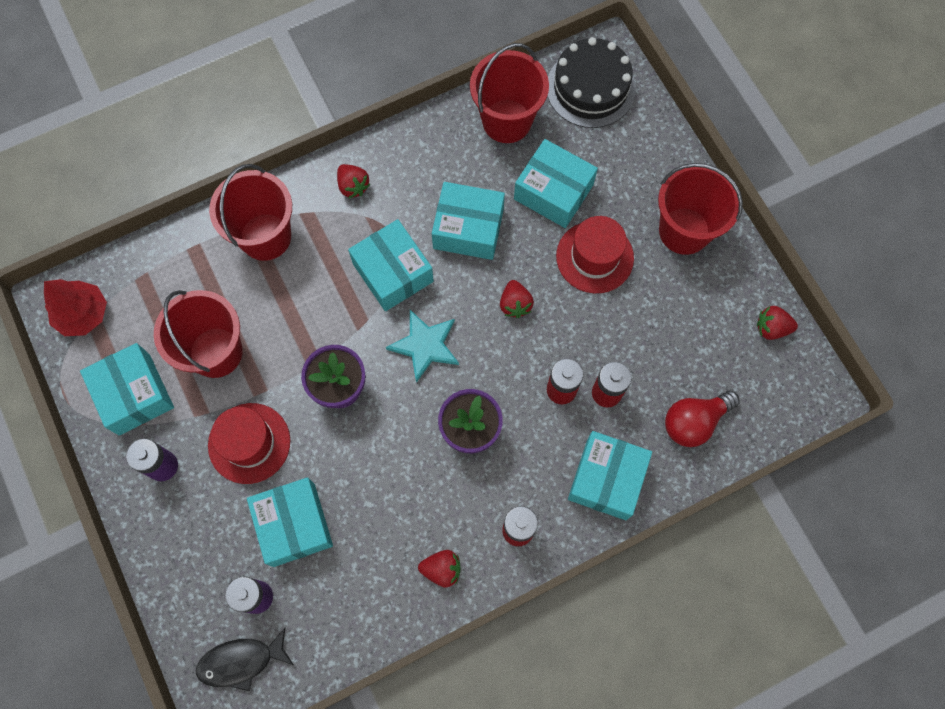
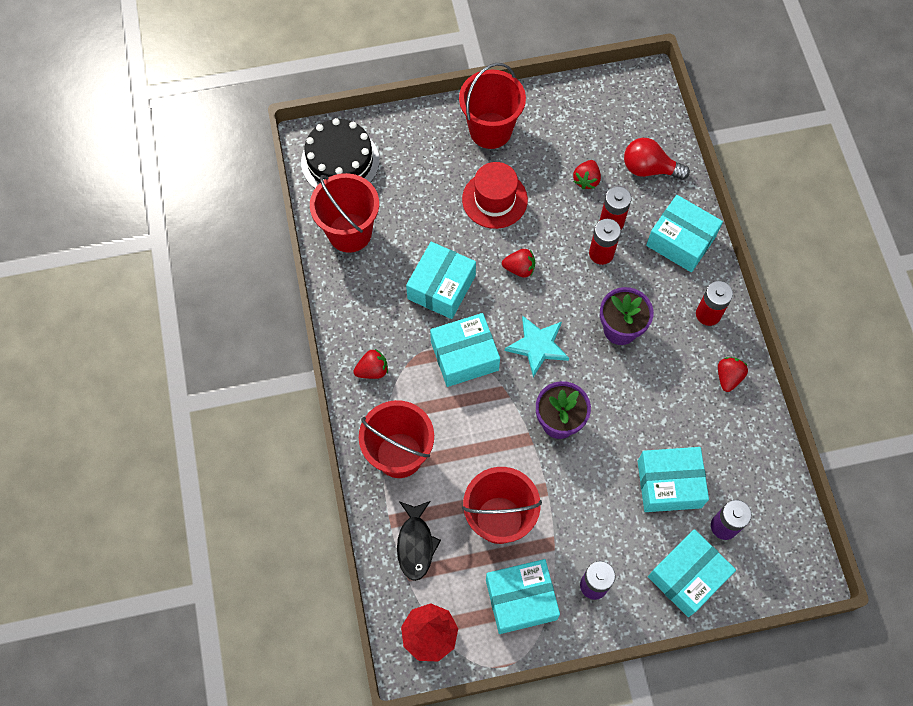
camera: 75 degrees left, 5 degrees down
black fish [196,627,294,691] -> black fish moved to [397,501,441,581]
red hat [208,403,290,484] -> none
turquoise box [514,139,598,228] -> turquoise box moved to [648,529,736,617]
red light bulb [665,390,740,447] -> red light bulb turned 120 degrees clockwise [624,138,690,180]
red strawberry [757,306,798,340] -> red strawberry moved to [573,160,601,190]

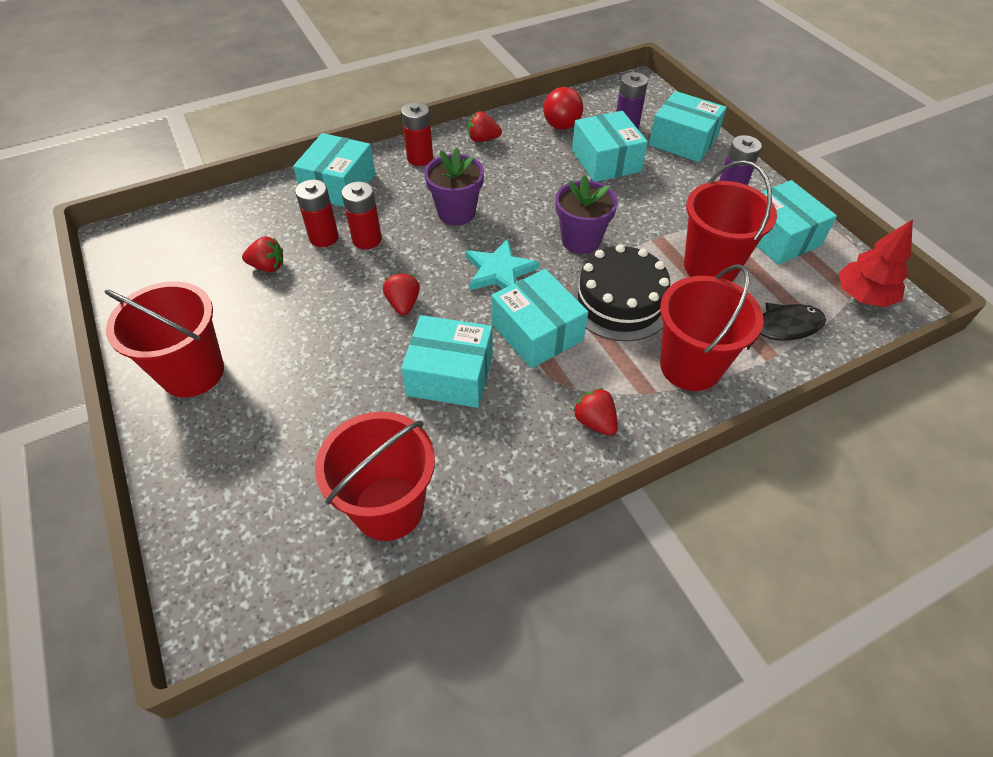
camera: 105 degrees left, 15 degrees down
black cake [301,118,380,188] -> black cake moved to [570,244,670,341]
red hat [462,162,528,229] -> none
red light bulb [624,138,690,180] -> red light bulb moved to [543,87,583,130]

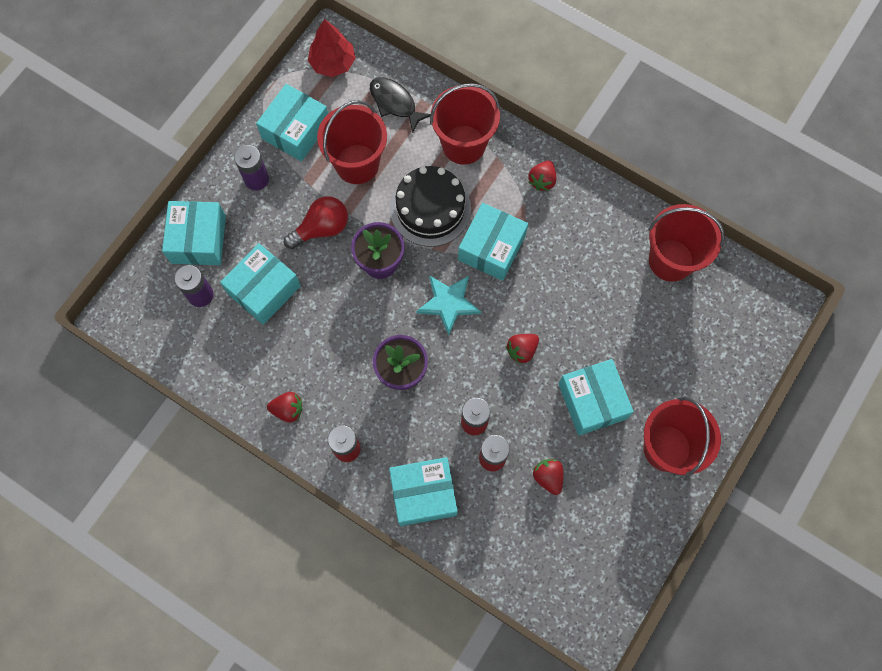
camera: 120 degrees left, 20 degrees up
turquoise box [401,315,493,408] -> turquoise box moved to [559,359,634,436]
red strawberry [468,111,502,142] -> red strawberry turned 60 degrees counterclockwise [267,392,302,422]
red light bulb [543,87,583,130] -> red light bulb moved to [284,196,348,249]

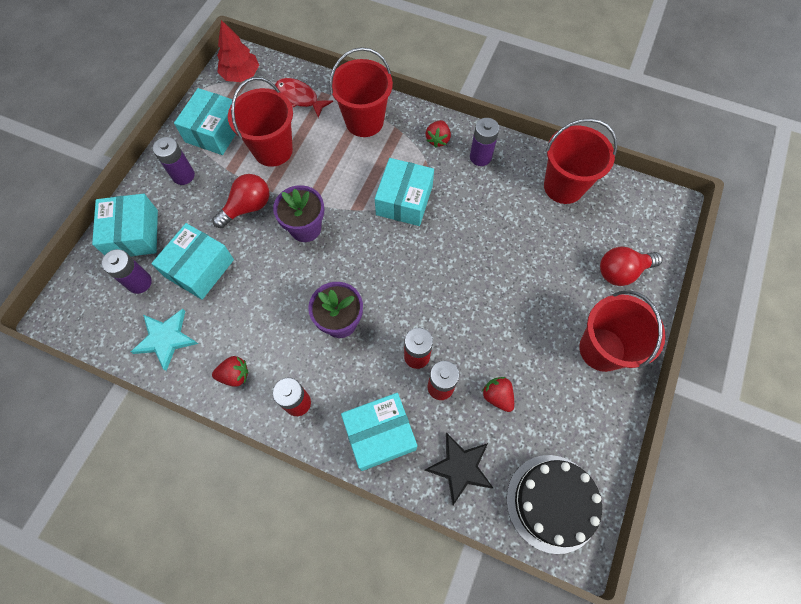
camera: 10 degrees left, 5 degrees down
black fish [370,77,431,133] -> red fish [275,78,333,118]
black cake [390,166,471,247] -> black cake moved to [506,455,602,554]
turquoise star [416,275,481,336] -> turquoise star moved to [131,309,198,371]
red strawberry [506,334,539,364] -> none
turquoise box [559,359,634,436] -> none
none -> black star [424,432,493,505]
none -> purple battery [470,118,499,166]
none -> red light bulb [600,247,662,286]

